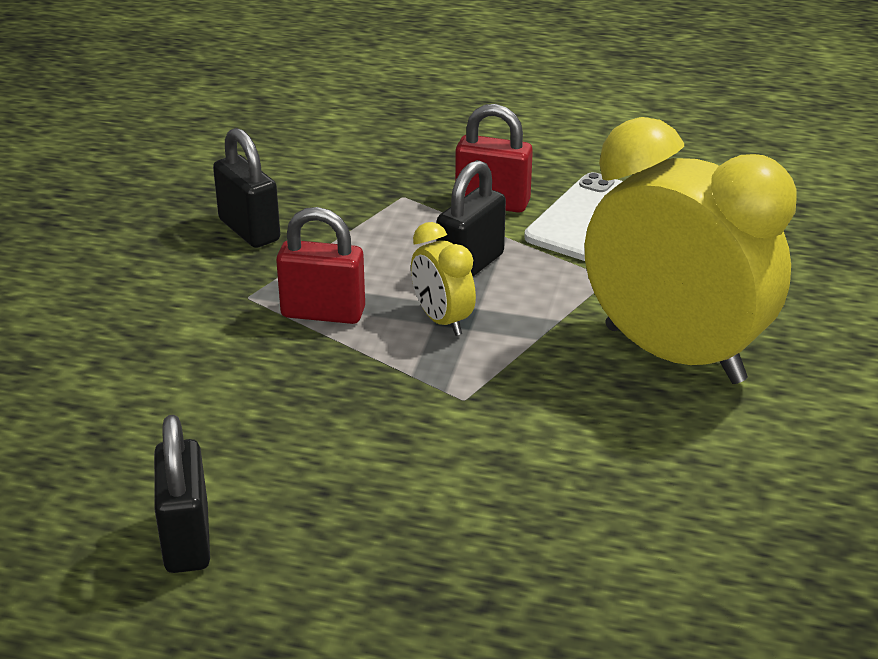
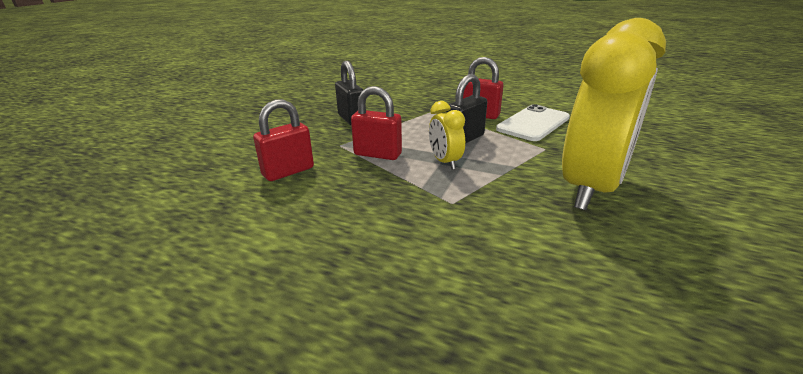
camera: 10 degrees right, 5 degrees down
black padlock [154,415,210,573] -> none
yellow clock [585,117,797,384] -> yellow clock turned 75 degrees clockwise [562,18,666,210]
none -> red padlock [253,99,314,181]

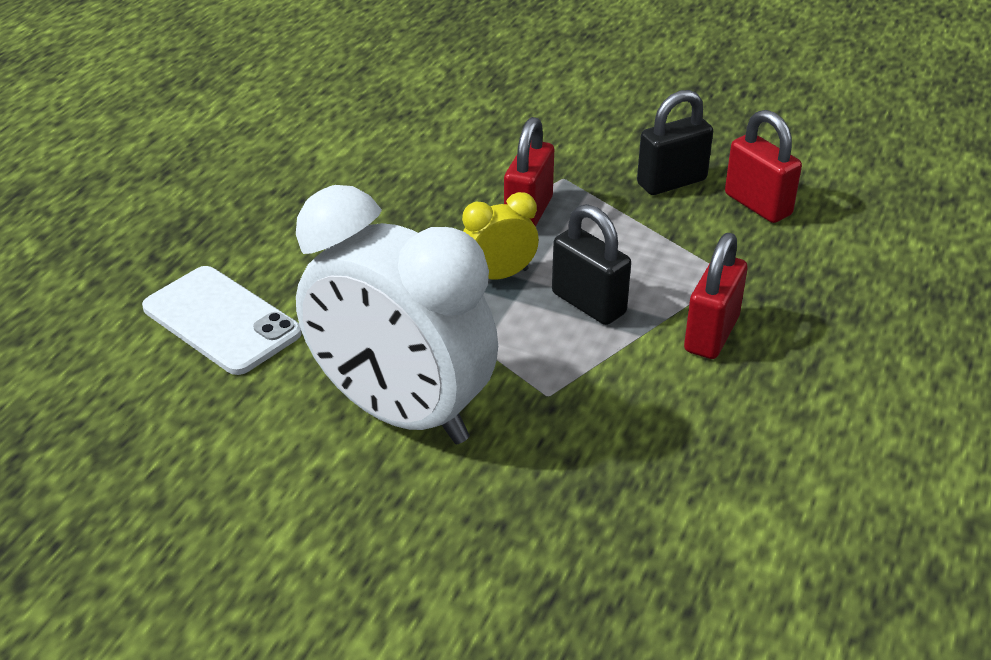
camera: 90 degrees right, 10 degrees up
red padlock [253,99,314,181] -> red padlock moved to [725,110,802,223]
white phone [496,104,570,141] -> white phone moved to [142,266,302,375]
yellow clock [562,18,666,210] -> white clock [296,185,498,444]

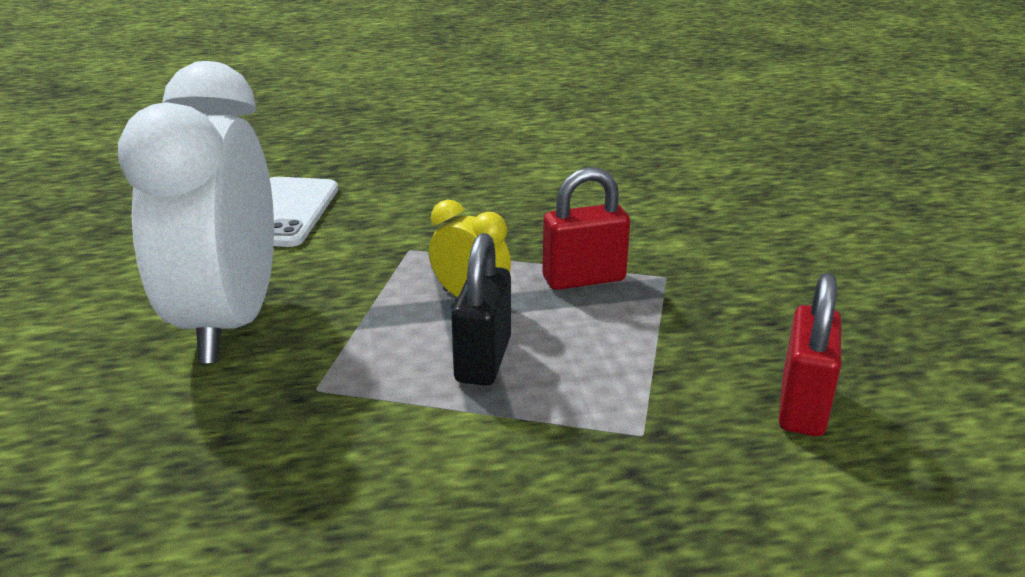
camera: 55 degrees right, 10 degrees down
black padlock [637,90,713,195] -> none
red padlock [684,233,747,359] -> none

